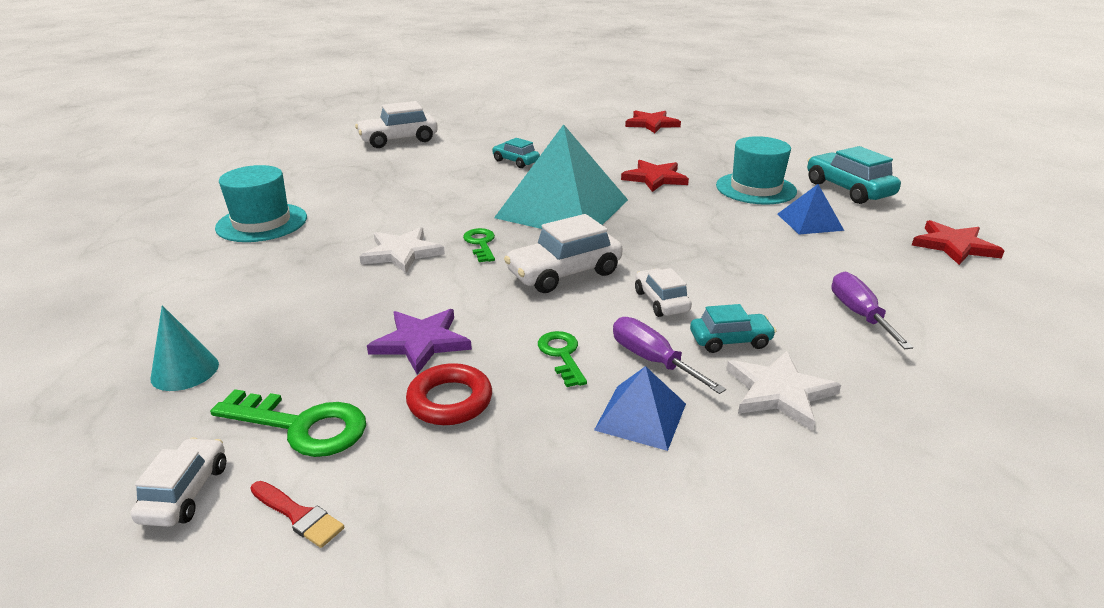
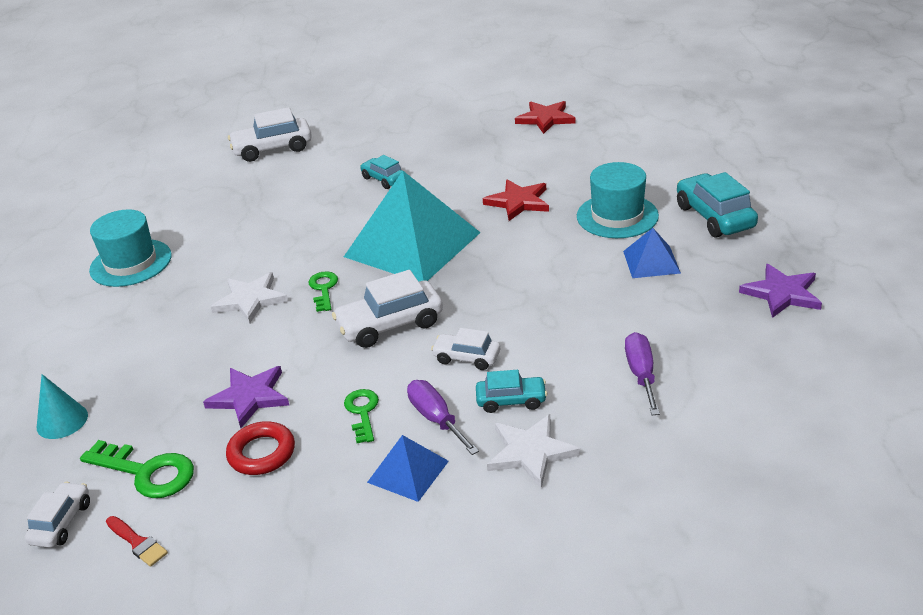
camera: 10 degrees right, 5 degrees up
white car [635,268,692,317] -> white car turned 60 degrees counterclockwise [431,328,500,370]
red star [912,220,1004,265] -> purple star [739,264,822,318]

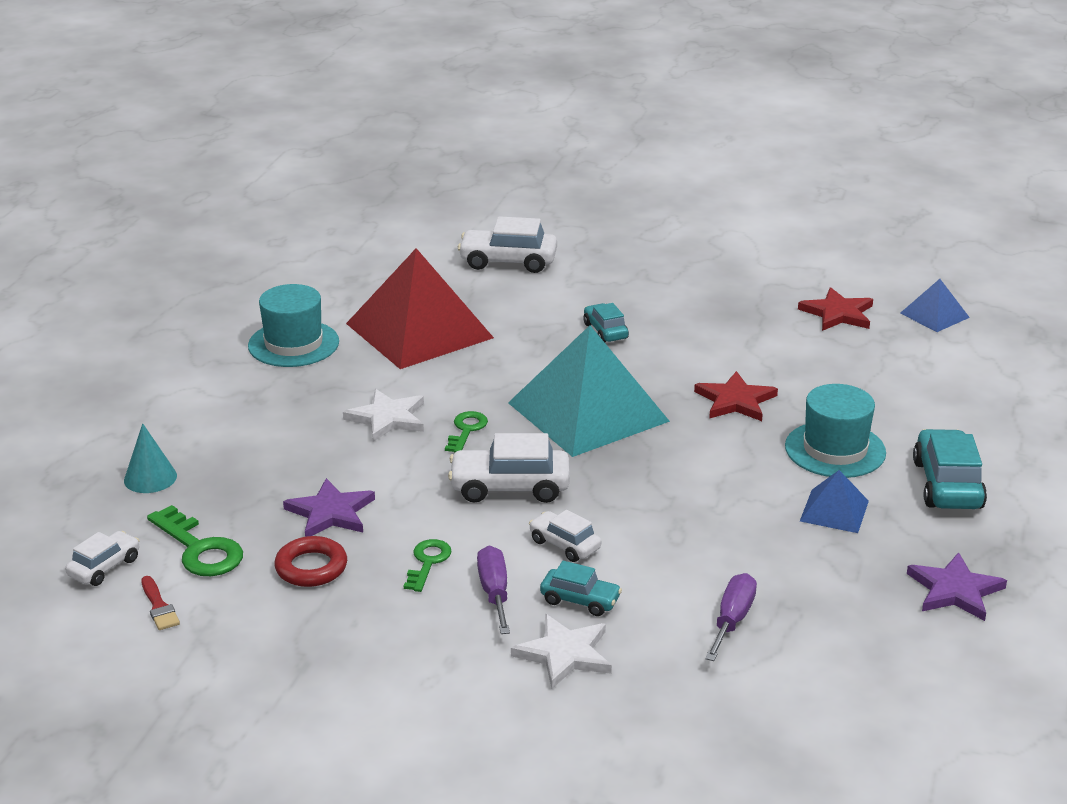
camera: 20 degrees right, 5 degrees down
blue pyramid [367,435,449,502] -> blue pyramid moved to [900,279,970,332]
none -> red pyramid [346,248,494,369]

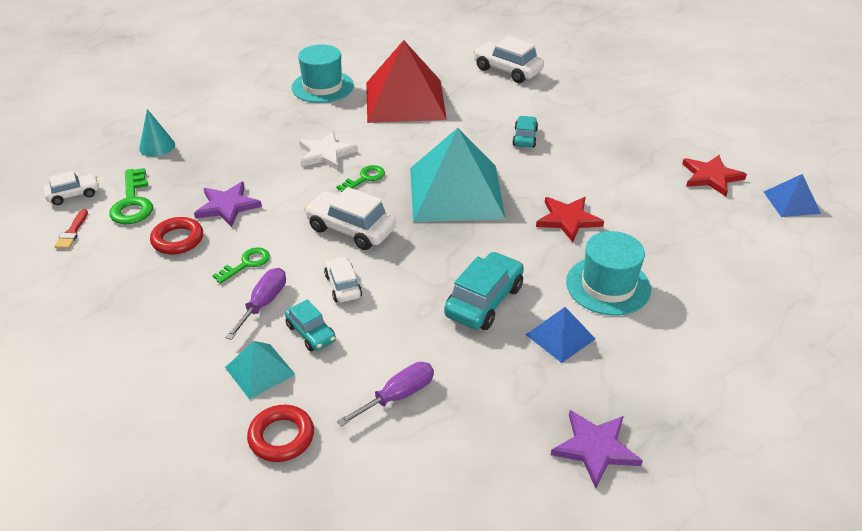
camera: 30 degrees right, 10 degrees up
white star [511,614,612,689] -> turquoise pyramid [225,341,296,400]
turquoise car [913,429,987,509] -> turquoise car moved to [444,251,524,330]
none -> red ring [247,405,314,462]

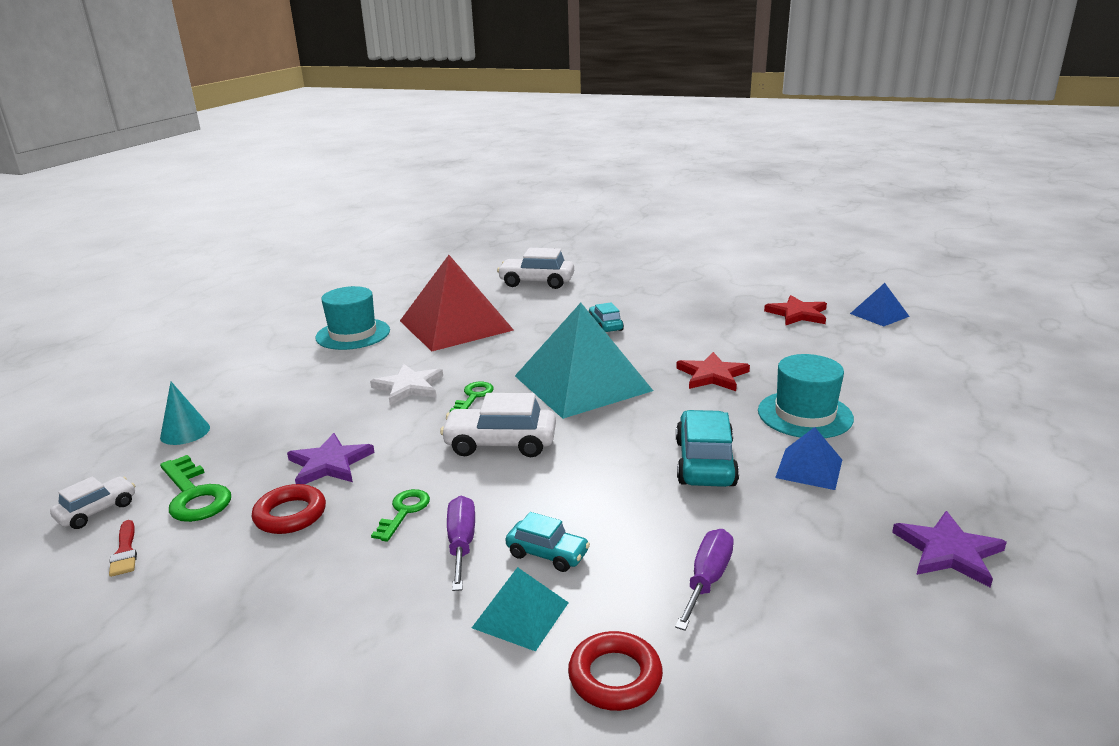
camera: 25 degrees left, 15 degrees down
white car [324,256,362,302] -> none

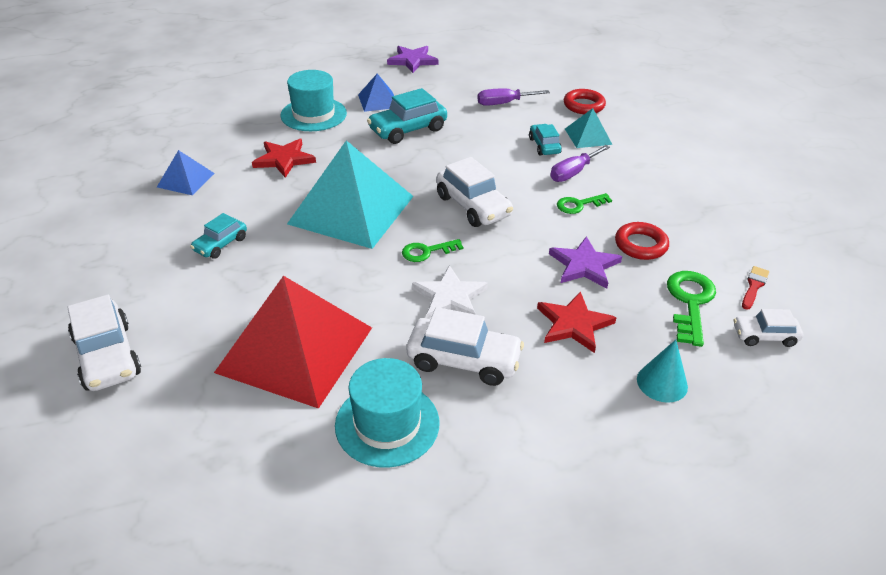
camera: 130 degrees left, 15 degrees up
red star [764,295,827,325] -> red star moved to [537,291,617,353]
blue pyramid [850,283,910,326] -> blue pyramid moved to [157,150,215,195]
none -> white car [407,307,524,386]

